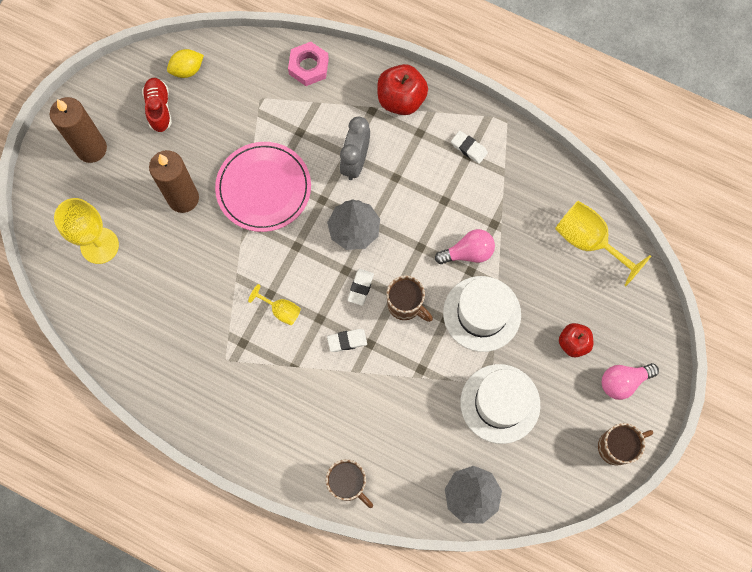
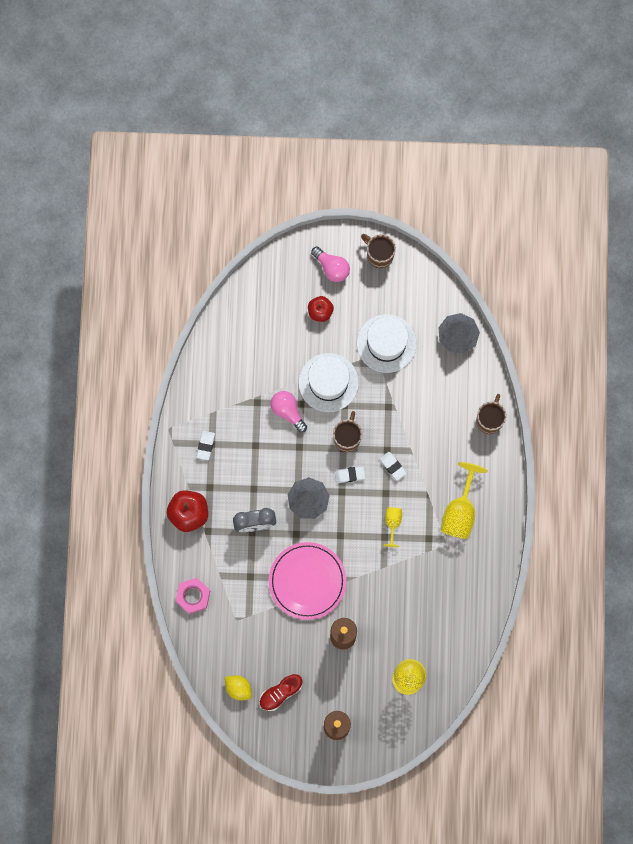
camera: 115 degrees left, 5 degrees up
yellow goblet [555,201,651,286] -> yellow goblet moved to [441,462,488,539]

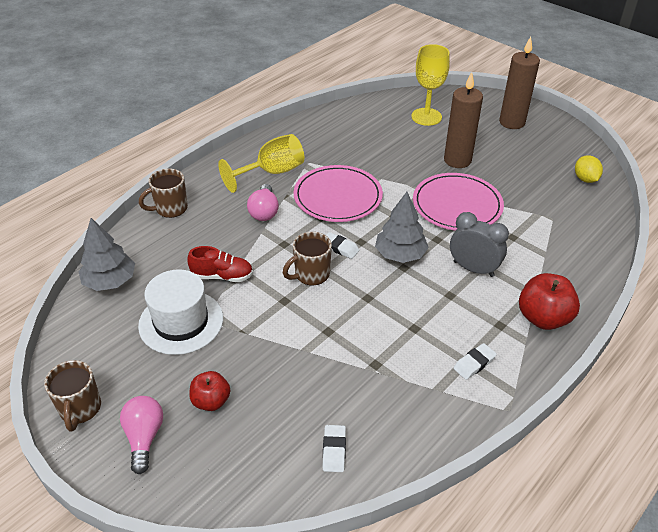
camera: 140 degrees left, 35 degrees down
pink nut [175,578,211,614] -> none
red shoe [259,674,302,711] -> red shoe moved to [187,246,253,282]
pink light bulb [270,391,307,433] -> pink light bulb moved to [247,184,279,221]
white hat [299,353,359,412] -> none
white eraser [379,452,407,481] -> white eraser moved to [322,425,346,472]
yellow goblet [383,507,402,547] -> pink plate [293,165,383,222]

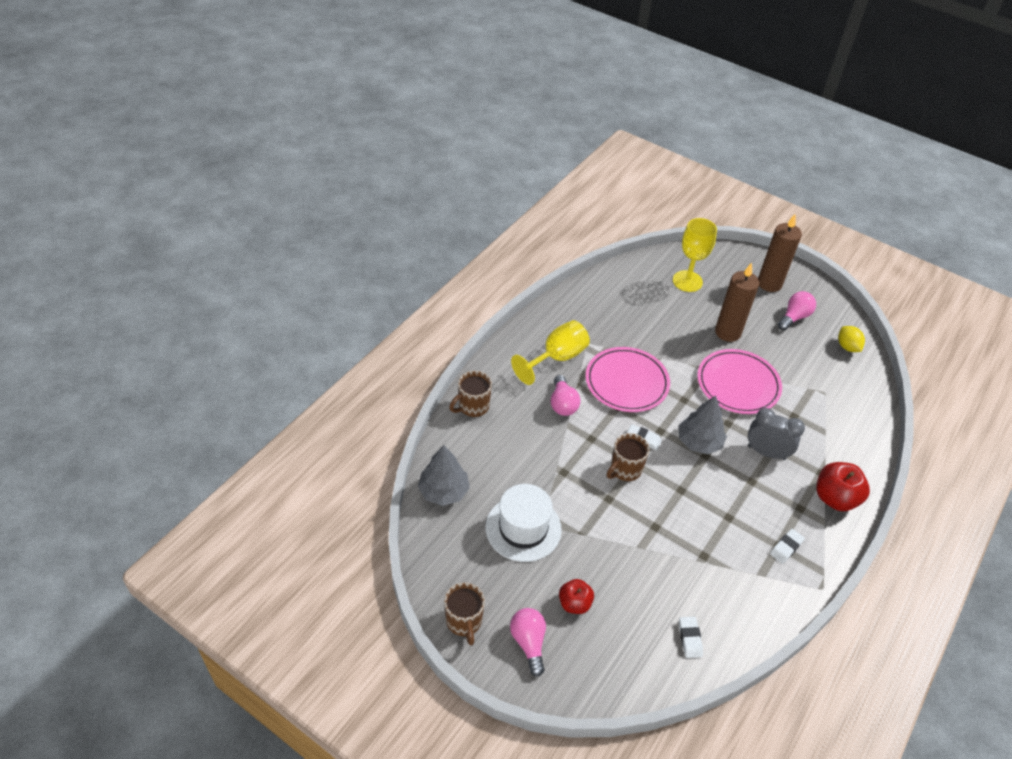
camera: 10 degrees left, 5 degrees up
red shoe [187,246,253,282] -> none
none -> pink light bulb [778,291,816,330]

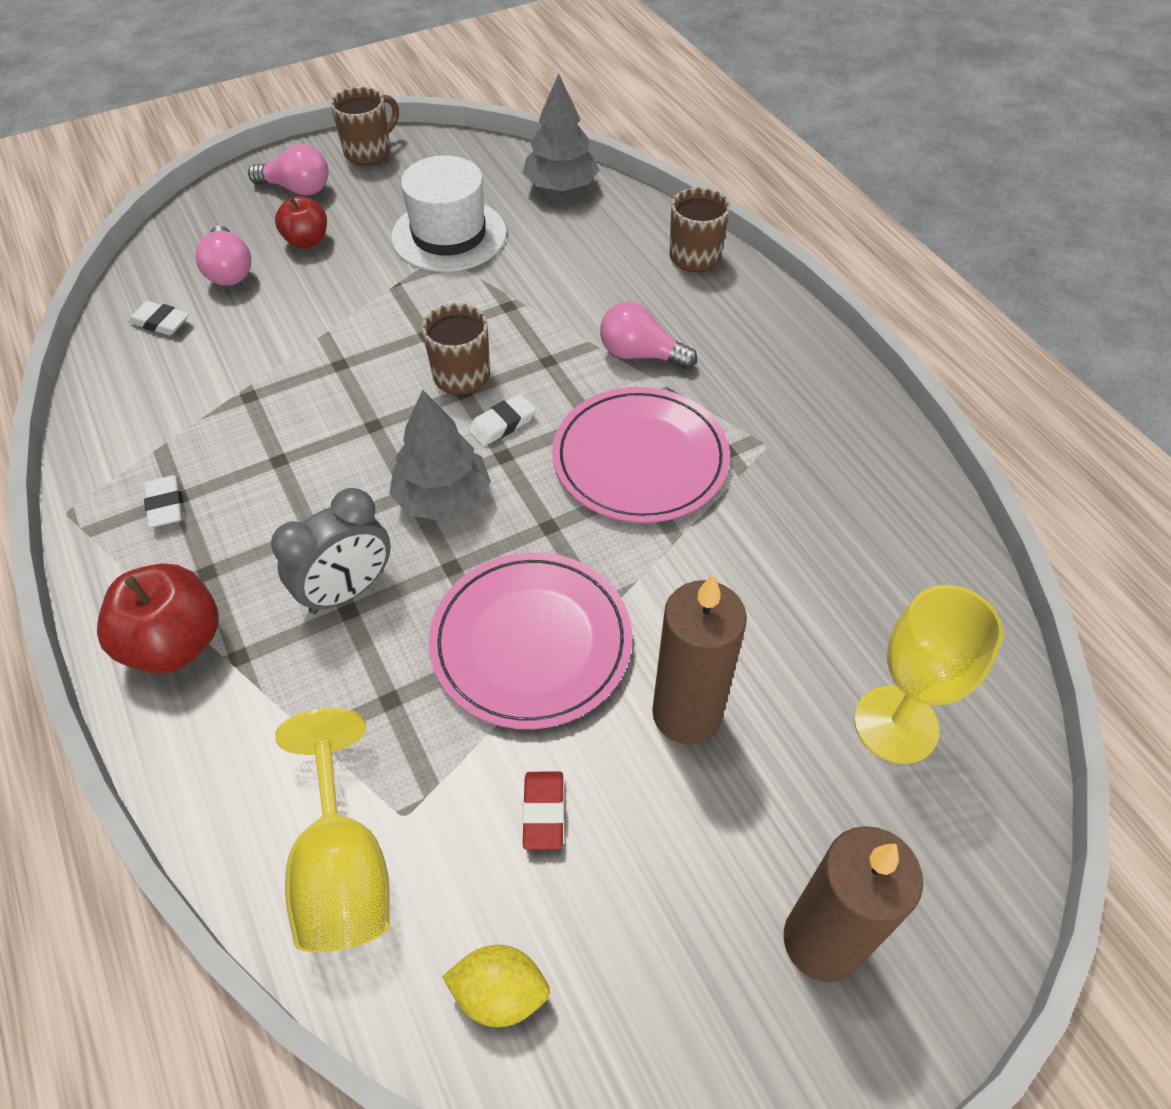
camera: 120 degrees right, 5 degrees up
brown mug [444,582,485,645] -> brown mug turned 120 degrees clockwise [330,87,399,165]
yellow goblet [511,320,590,385] -> yellow goblet moved to [275,708,390,952]
pink light bulb [778,291,816,330] -> pink light bulb moved to [196,226,251,286]
none -> red eraser [522,771,564,850]

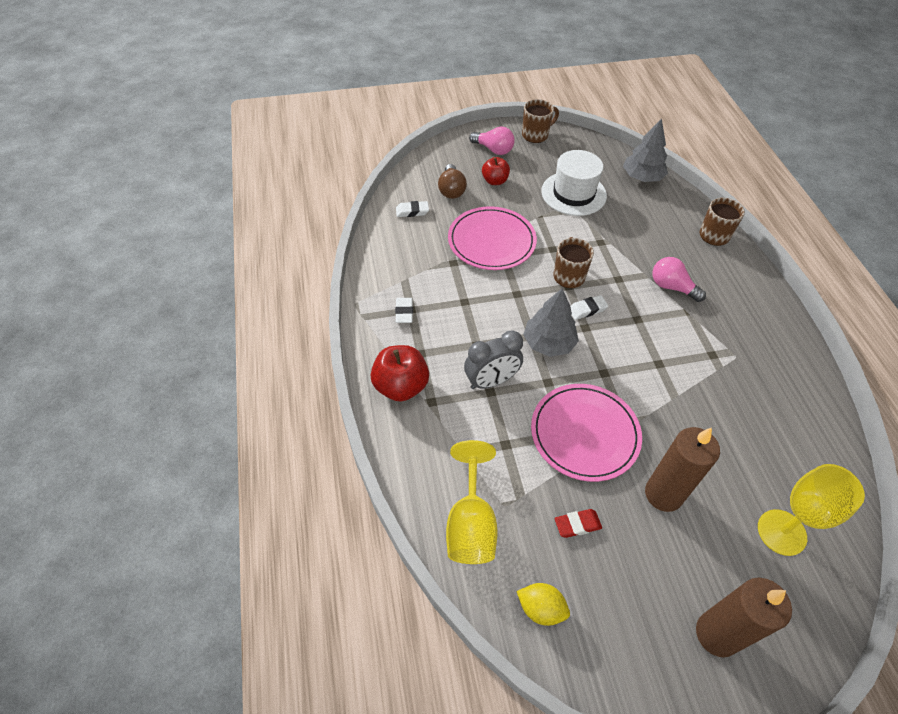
camera: 15 degrees right, 0 degrees up
white eraser [128,301,189,335] -> white eraser turned 45 degrees counterclockwise [396,201,429,217]
pink light bulb [196,226,251,286] -> brown light bulb [438,164,467,199]
red eraser [522,771,564,850] -> red eraser turned 60 degrees clockwise [555,509,602,538]
pink plate [552,387,730,523] -> pink plate moved to [448,206,537,270]

